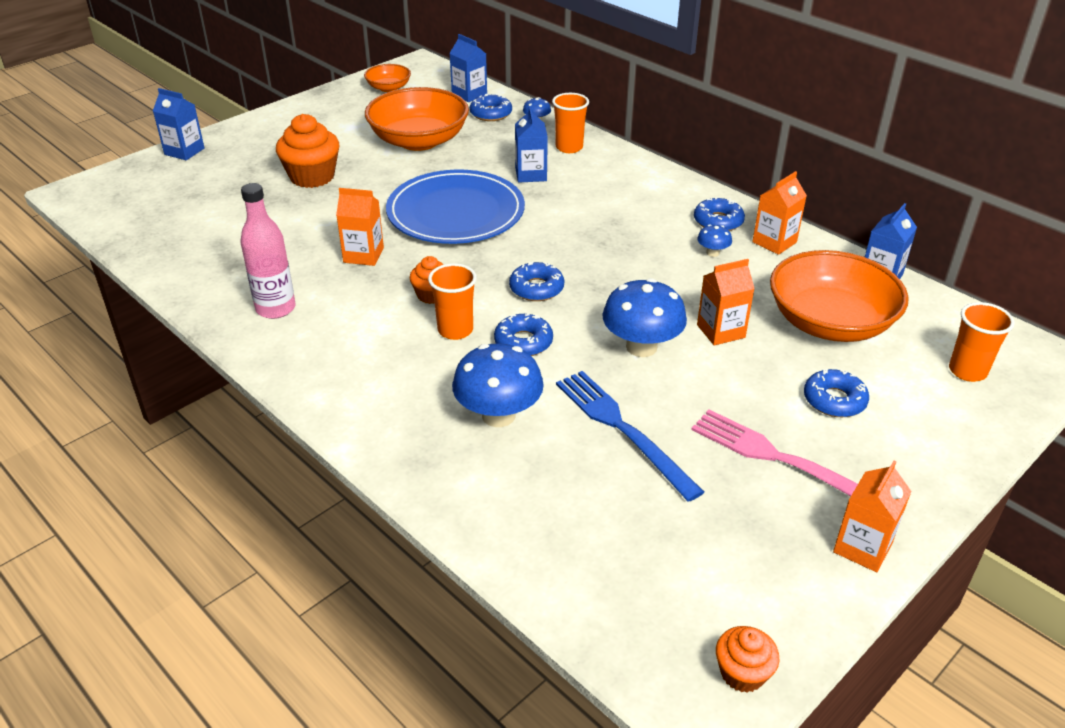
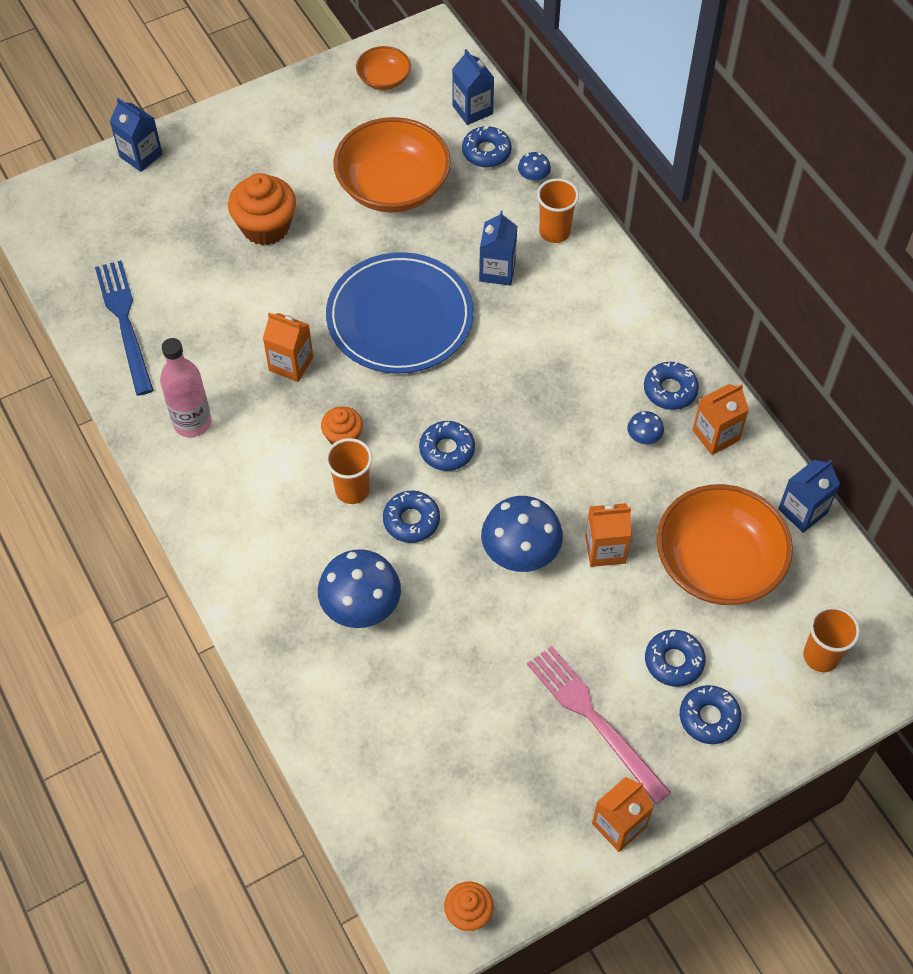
camera: 15 degrees right, 20 degrees up
blue fork [556,371,704,502] -> blue fork moved to [95,260,154,396]
none -> blue donut [680,685,741,744]

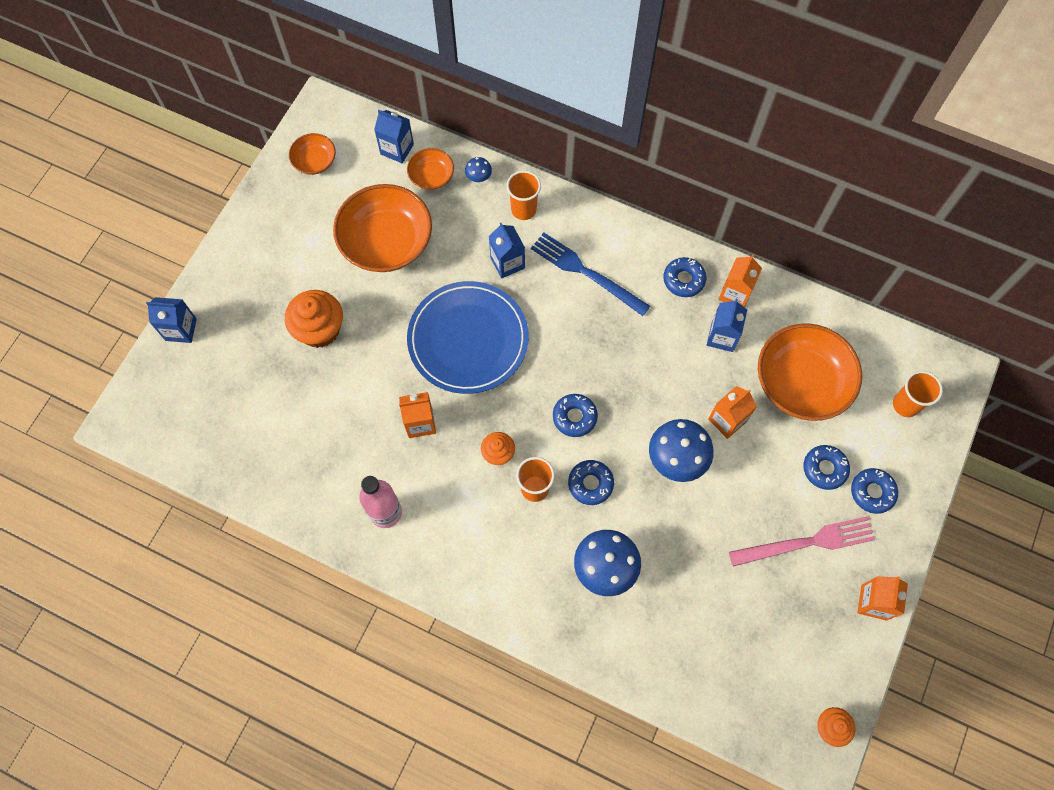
camera: 35 degrees left, 10 degrees up
blue fork [95,260,154,396] -> blue fork moved to [531,233,650,316]
blue donut [462,126,512,168] -> orange bowl [407,148,454,190]
pink fork [527,646,671,804] -> pink fork turned 150 degrees clockwise [729,516,875,567]
blue mushroom [628,411,664,444] -> none
blue carton [778,460,840,533] -> blue carton moved to [707,299,747,352]

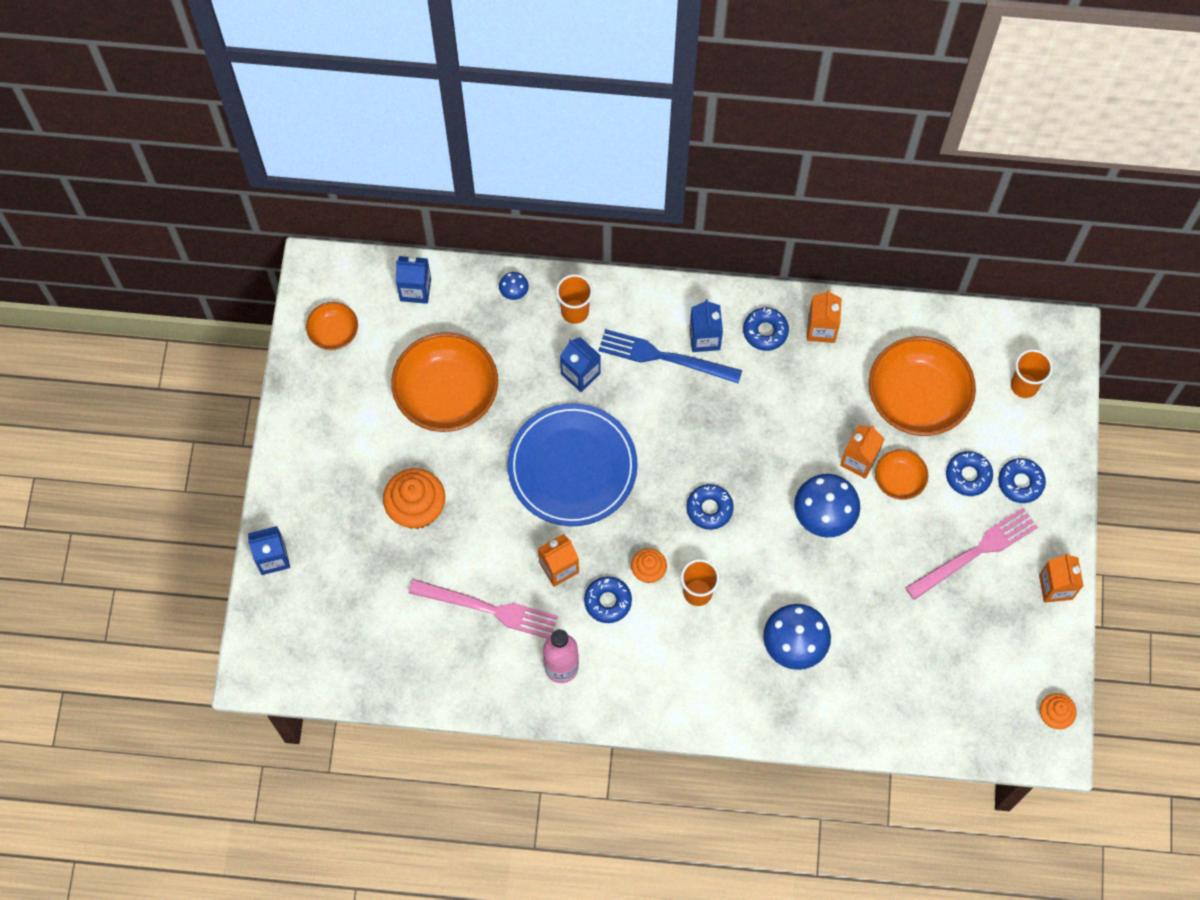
camera: 20 degrees left, 0 degrees up
orange bowl [407,148,454,190] -> orange bowl moved to [875,449,928,500]
blue donut [568,460,614,505] -> blue donut moved to [584,576,632,623]
blue carton [707,299,747,352] -> blue carton moved to [690,299,723,352]
none -> pink fork [409,579,558,639]

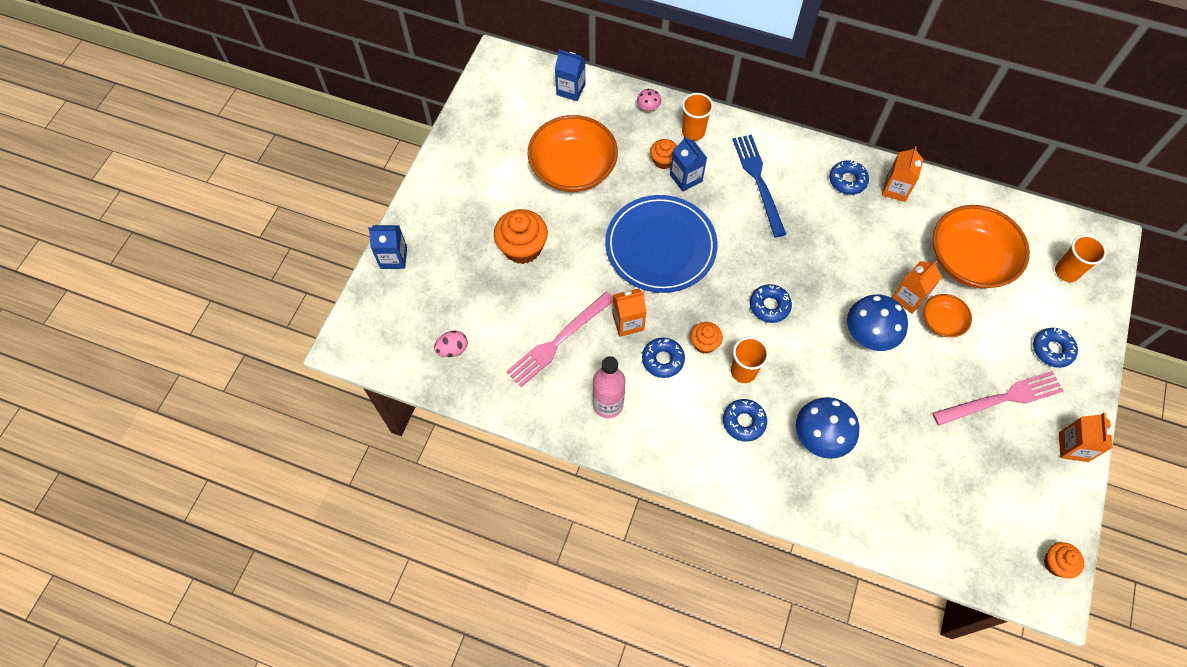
camera: 15 degrees right, 5 degrees down
orange bowl [306,302,358,350] -> none
pink fork [409,579,558,639] -> pink fork turned 105 degrees clockwise [506,292,613,387]
blue mushroom [499,272,529,300] -> pink mushroom [637,89,661,112]
blue fork [599,329,742,384] -> blue fork turned 45 degrees clockwise [732,135,786,237]
blue carton [690,299,723,352] -> none
blue donut [946,451,993,496] -> blue donut moved to [723,399,767,442]
none -> pink egg [434,331,468,357]
none -> orange cupcake [650,139,677,169]

